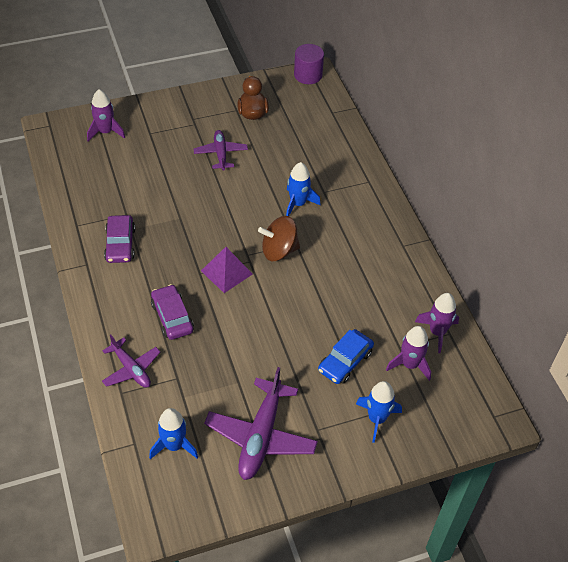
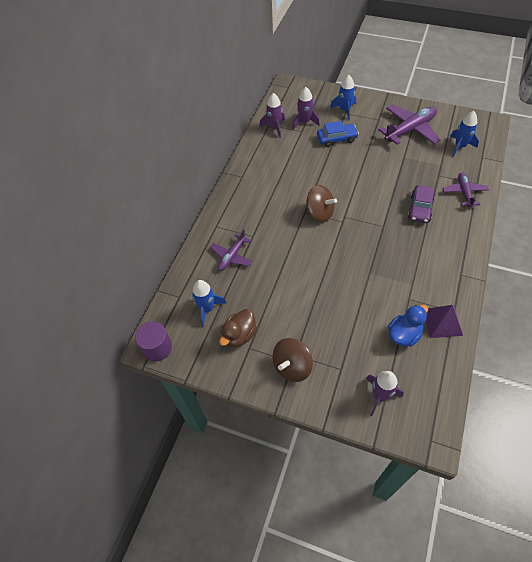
camera: 135 degrees left, 5 degrees up
purple car [104,215,135,263] -> none
purple plane [194,130,248,171] -> purple plane moved to [210,229,253,271]
purple pyramid [201,247,252,293] -> purple pyramid moved to [426,305,463,338]
blue rocket [286,162,321,216] -> blue rocket moved to [192,280,226,327]
none -> brown spinning top [272,338,313,382]
none -> blue duck [388,305,428,347]

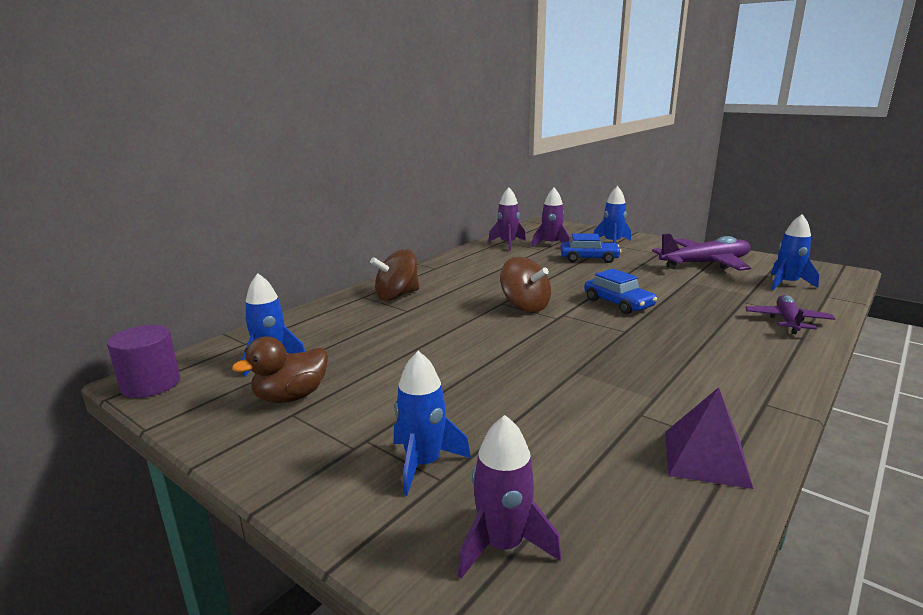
camera: 15 degrees right, 35 degrees down
purple plane [210,229,253,271] -> none
brown spinning top [272,338,313,382] -> brown spinning top moved to [370,249,419,301]
blue duck [388,305,428,347] -> none
purple car [408,185,435,223] -> none
none -> blue rocket [394,351,471,496]
none -> blue car [584,269,657,314]

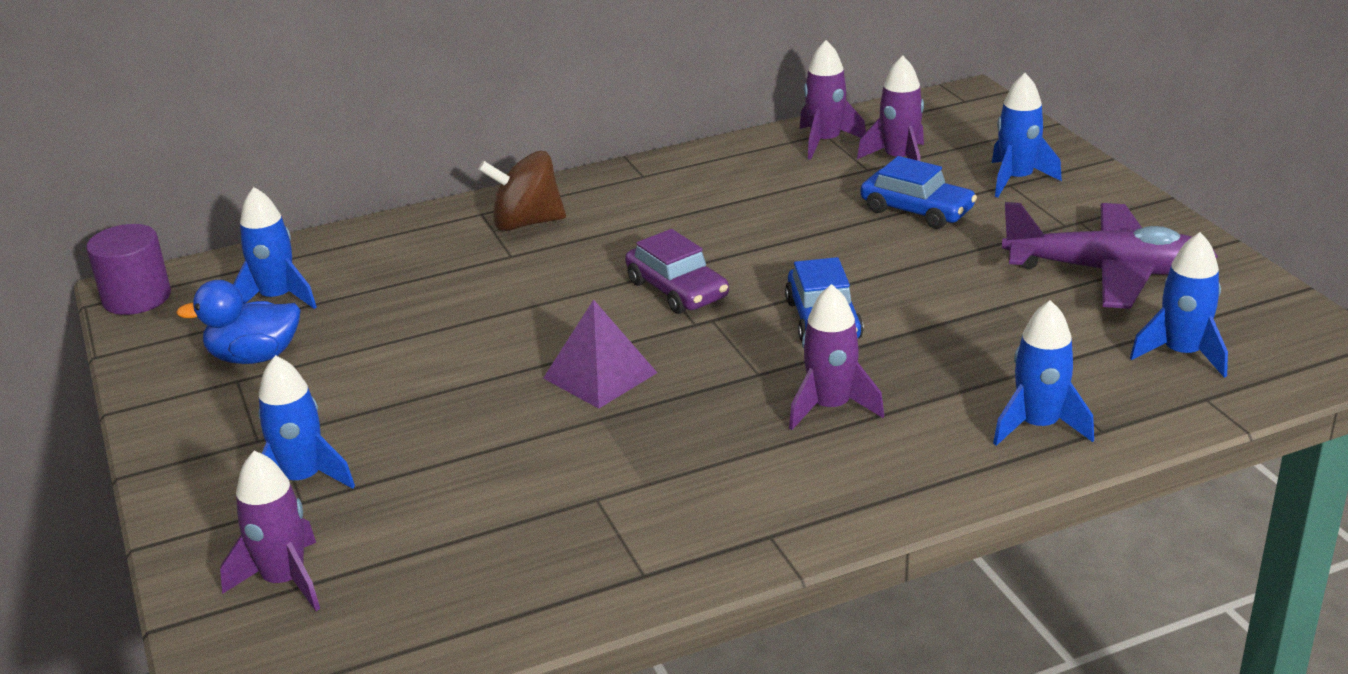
camera: 30 degrees right, 10 degrees up
brown duck [232,337,328,403] -> blue duck [176,280,301,364]
brown spinning top [500,257,551,312] -> purple car [625,229,729,314]
purple pyramid [665,387,753,489] -> purple pyramid moved to [543,299,657,409]
purple plane [745,295,835,334] -> blue rocket [993,300,1094,446]
none -> purple rocket [789,284,884,430]

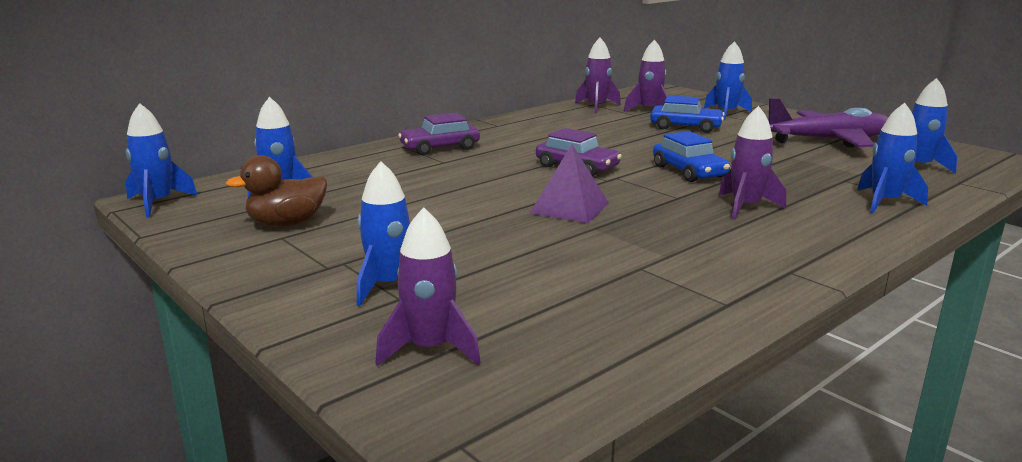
camera: 20 degrees left, 10 degrees down
purple cylinder [86,224,171,315] -> blue rocket [126,103,198,218]
blue duck [176,280,301,364] -> brown duck [225,155,327,227]
brown spinning top [478,151,566,231] -> purple car [398,113,480,155]

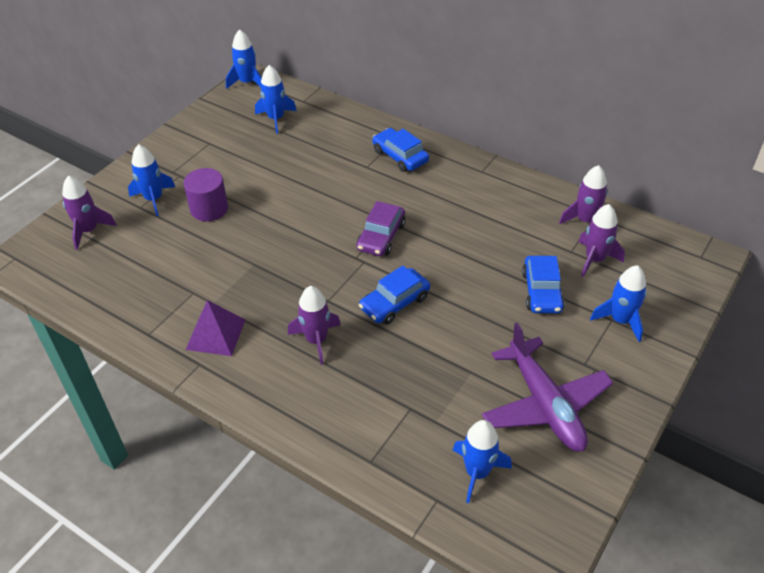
camera: 75 degrees right, 25 degrees up
brown duck [225,155,327,227] -> none
purple car [398,113,480,155] -> blue car [372,128,429,172]
purple pyramid [530,144,609,223] -> purple pyramid moved to [186,300,245,356]
blue rocket [857,103,928,213] -> none
none -> purple cylinder [183,168,228,221]

